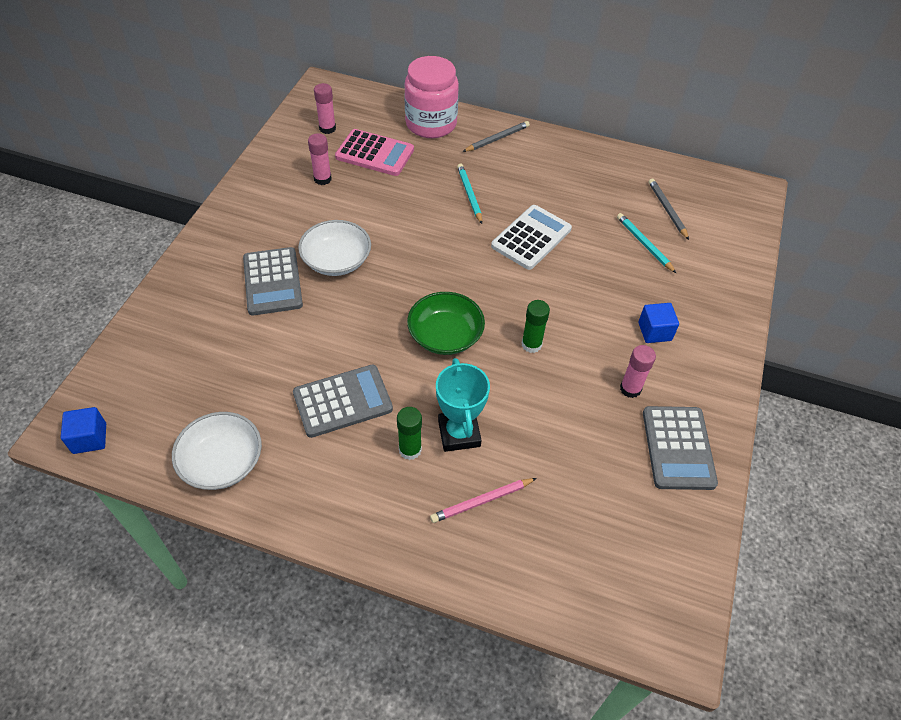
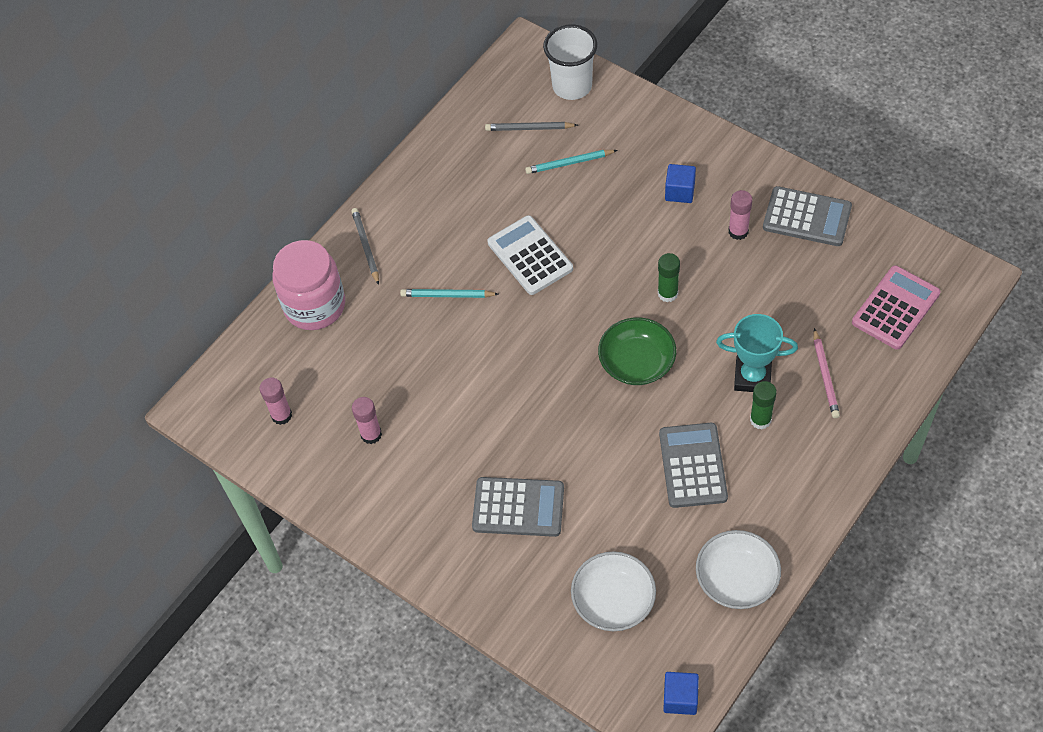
camera: 65 degrees left, 5 degrees up
white bowl [298,220,371,276] -> white bowl moved to [571,551,656,631]
pink calculator [335,129,414,176] -> pink calculator moved to [852,265,940,350]
none -> white cup [543,24,597,100]

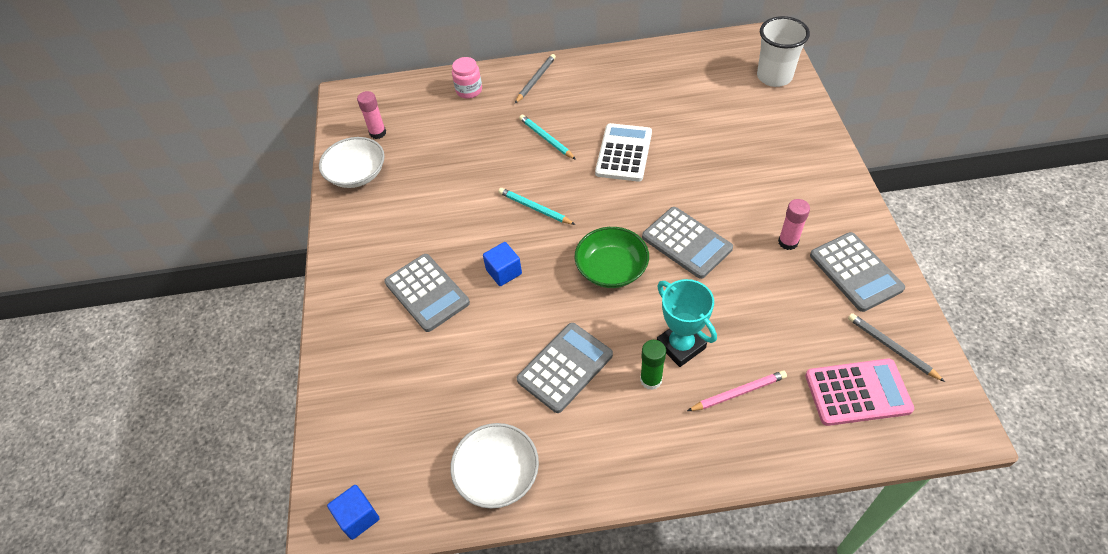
camera: 45 degrees right, 5 degrees down
pink jar [273,240,345,330] -> pink jar [452,57,482,99], size x0.53
pink glue stick [352,397,382,444] -> none
grey pencil [485,122,578,131] -> grey pencil moved to [848,313,945,382]
turquoise pencil [525,150,617,174] -> turquoise pencil moved to [498,188,575,225]
white bowl [571,551,656,631] -> white bowl moved to [319,137,385,188]
green glue stick [658,253,680,302] -> grey calculator [642,207,733,279]
blue cube [665,164,696,203] -> blue cube moved to [483,242,522,286]
pink pencil [814,328,840,418] -> pink pencil turned 150 degrees counterclockwise [687,370,787,411]

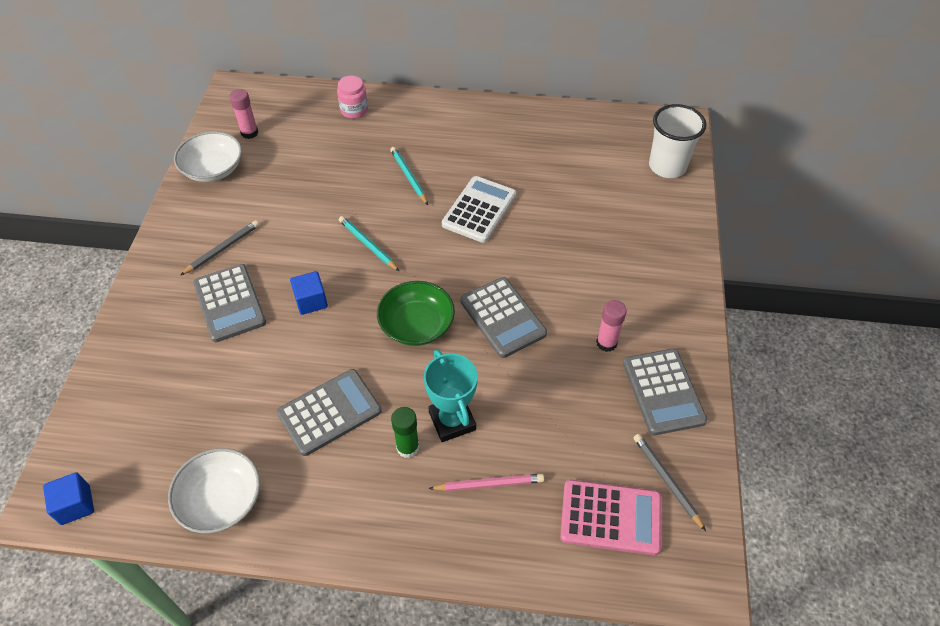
camera: 10 degrees right, 0 degrees up
grey pencil [515,54,556,103] -> grey pencil moved to [180,220,259,275]

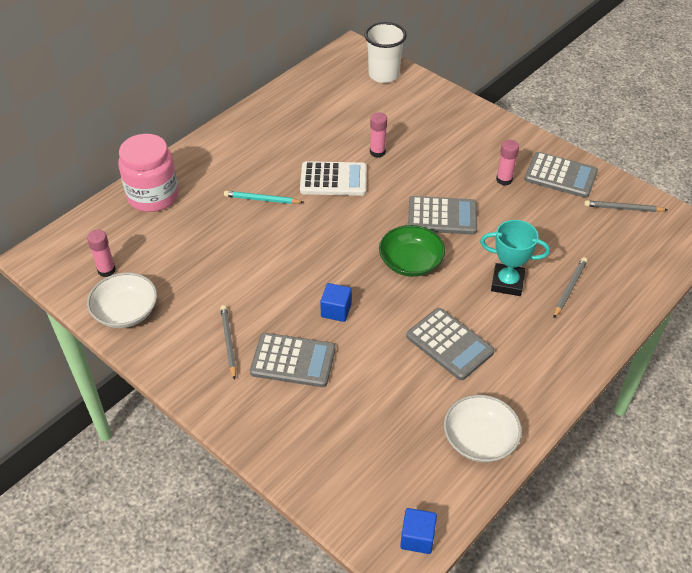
camera: 55 degrees left, 5 degrees down
grey calculator [277,369,382,456] -> grey calculator turned 135 degrees clockwise [406,308,494,380]
pink jar [337,76,368,119] -> pink jar [118,134,179,212], size x1.88
turquoise pencil [339,216,399,271] -> none
green glue stick [391,407,419,458] -> none
pink pencil [429,474,544,492] -> grey pencil [554,257,587,318]
white calculator [442,176,516,243] -> white calculator turned 120 degrees clockwise [300,161,367,196]
pink calculator [560,480,661,555] -> none
none -> pink glue stick [370,112,387,158]

